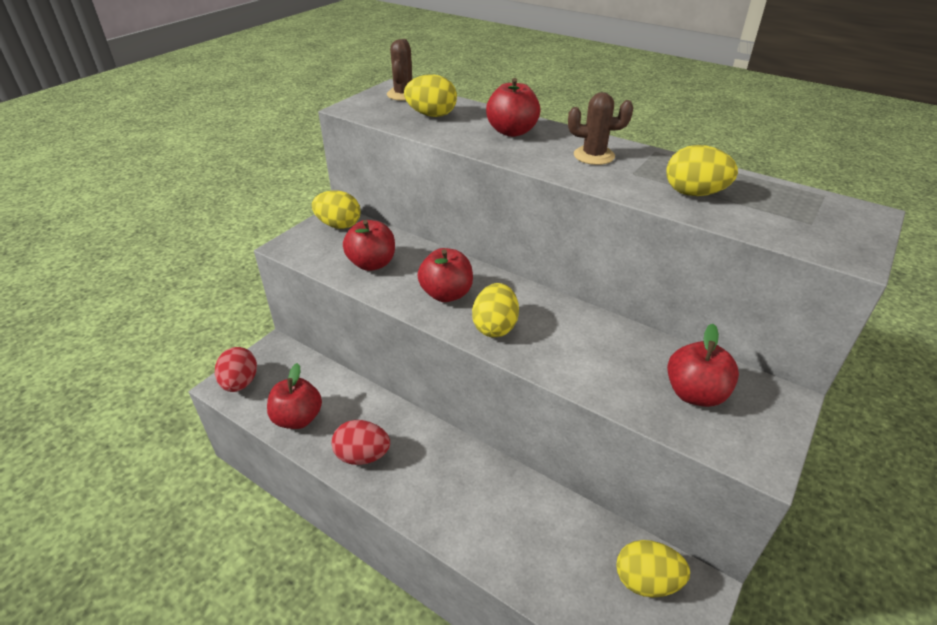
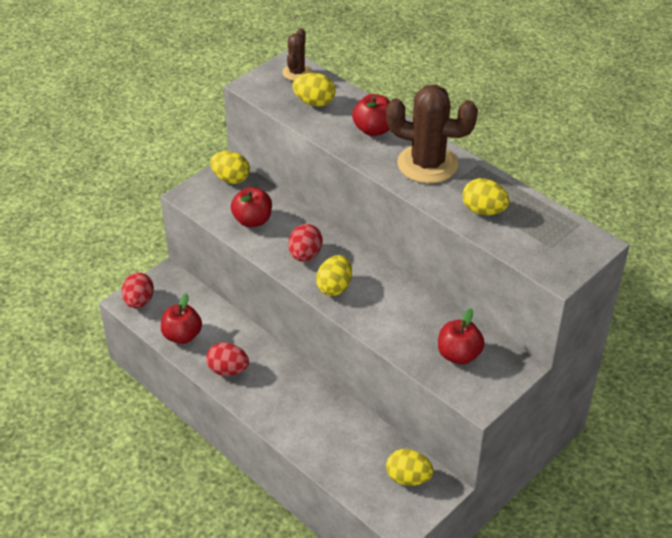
camera: 10 degrees right, 5 degrees up
red apple [417,248,473,302] -> red egg [288,224,322,262]
brown cactus [568,92,633,165] -> brown cactus [386,85,478,184], size x1.90

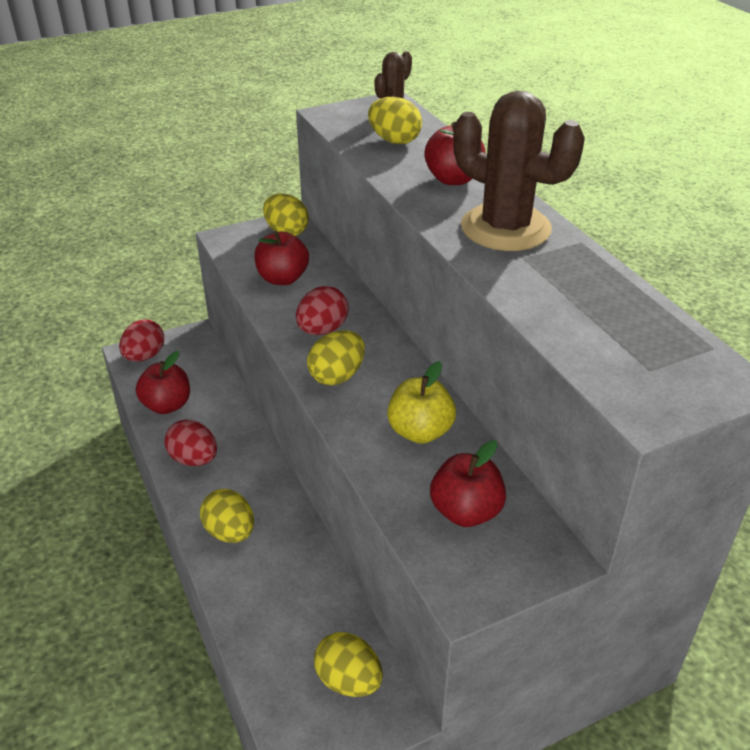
camera: 20 degrees right, 5 degrees down
yellow egg [463,178,510,215] -> yellow egg moved to [200,489,254,543]
none -> yellow apple [387,361,456,444]

